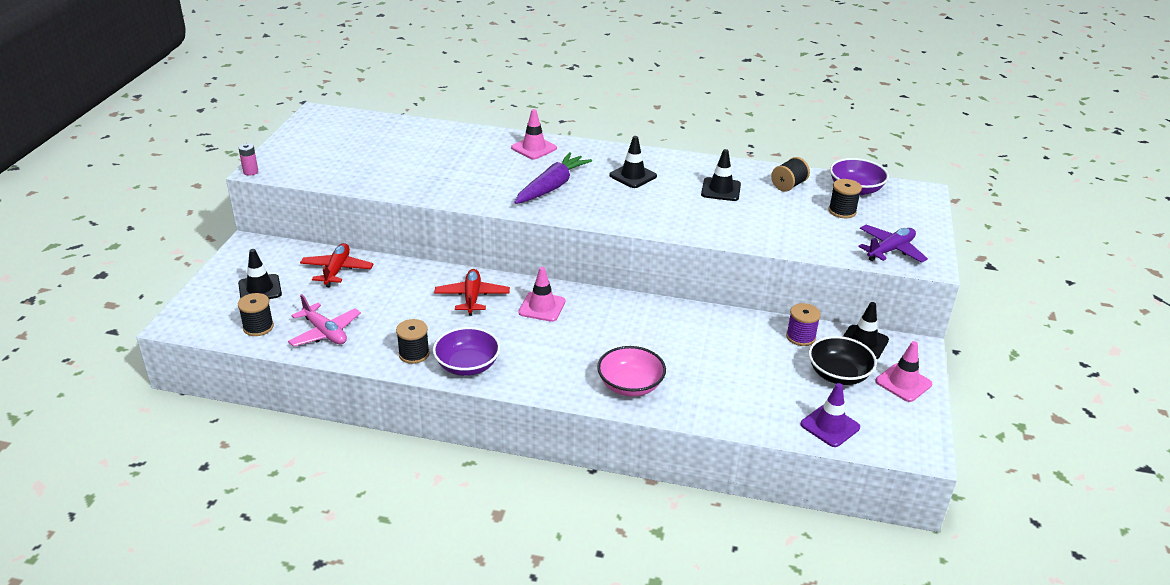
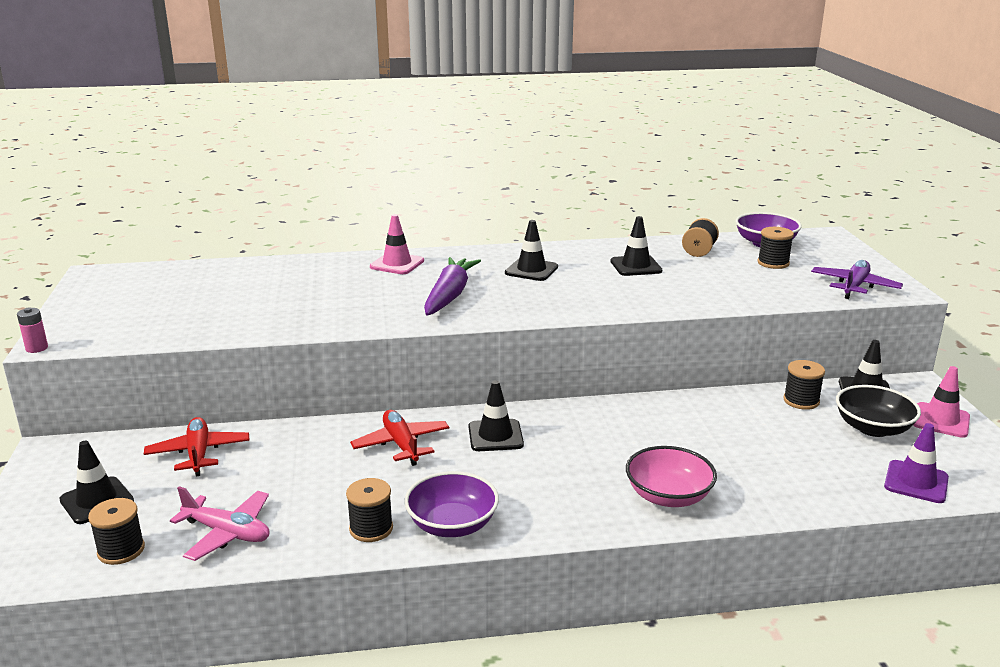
camera: 20 degrees left, 10 degrees down
pink traffic cone [518,267,565,322] -> black traffic cone [469,380,524,451]
purple spool [786,303,821,346] -> black spool [783,360,825,410]

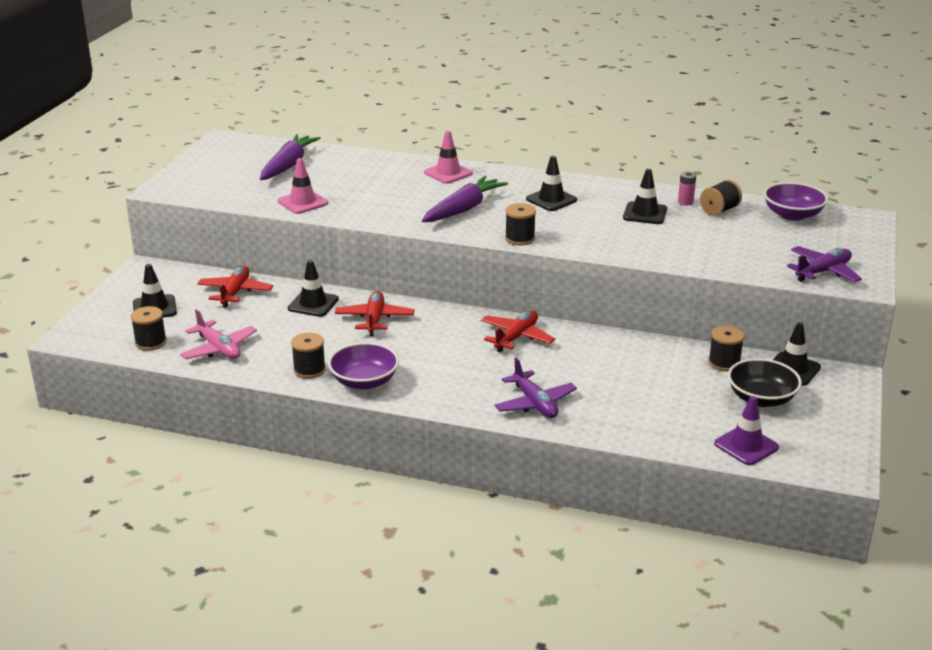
camera: 25 degrees right, 5 degrees up
pink battery [17,308,48,353] -> pink battery moved to [678,171,696,206]
black traffic cone [469,380,524,451] -> black traffic cone moved to [288,260,339,317]
pink bowl [626,446,717,507] -> purple plane [495,357,577,418]
black spool [758,227,794,269] -> black spool moved to [505,203,536,245]
pink traffic cone [913,366,970,438] -> pink traffic cone moved to [278,158,328,214]
none -> purple carrot [260,134,321,180]
none -> red plane [481,310,555,352]

